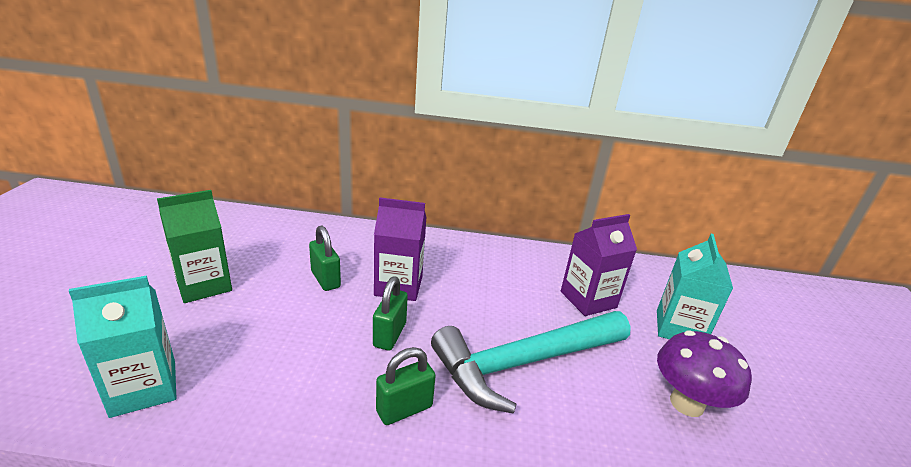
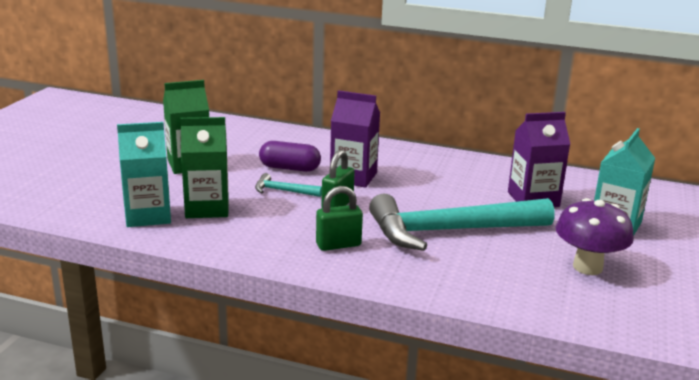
camera: 15 degrees right, 5 degrees down
green padlock [309,225,341,291] -> purple capsule [259,141,321,172]
none -> green carton [180,117,229,218]
none -> turquoise hammer [255,173,322,197]

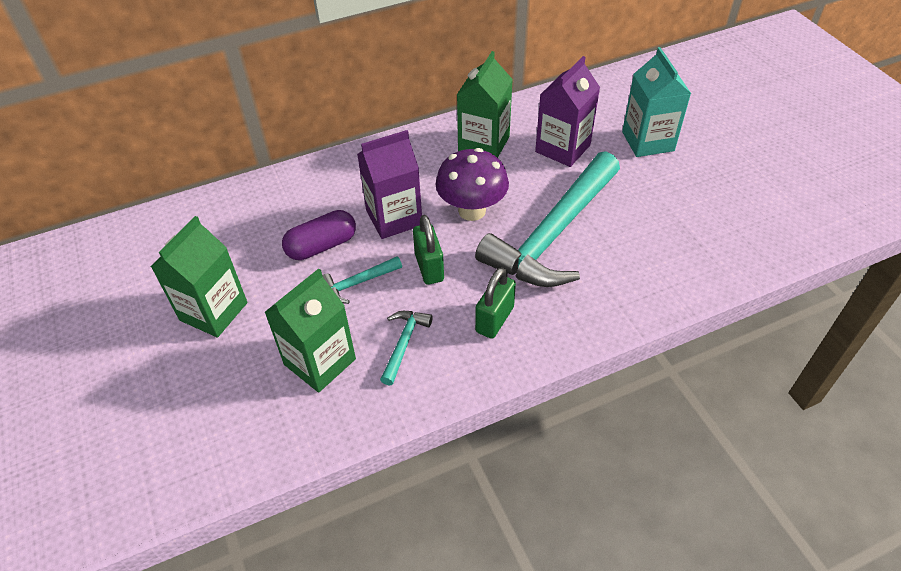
camera: 40 degrees left, 25 degrees up
turquoise carton [117,122,171,227] -> none
purple mushroom [555,198,634,275] -> purple mushroom moved to [435,148,509,221]
none -> turquoise hammer [380,311,433,386]
none -> green carton [457,51,513,158]

